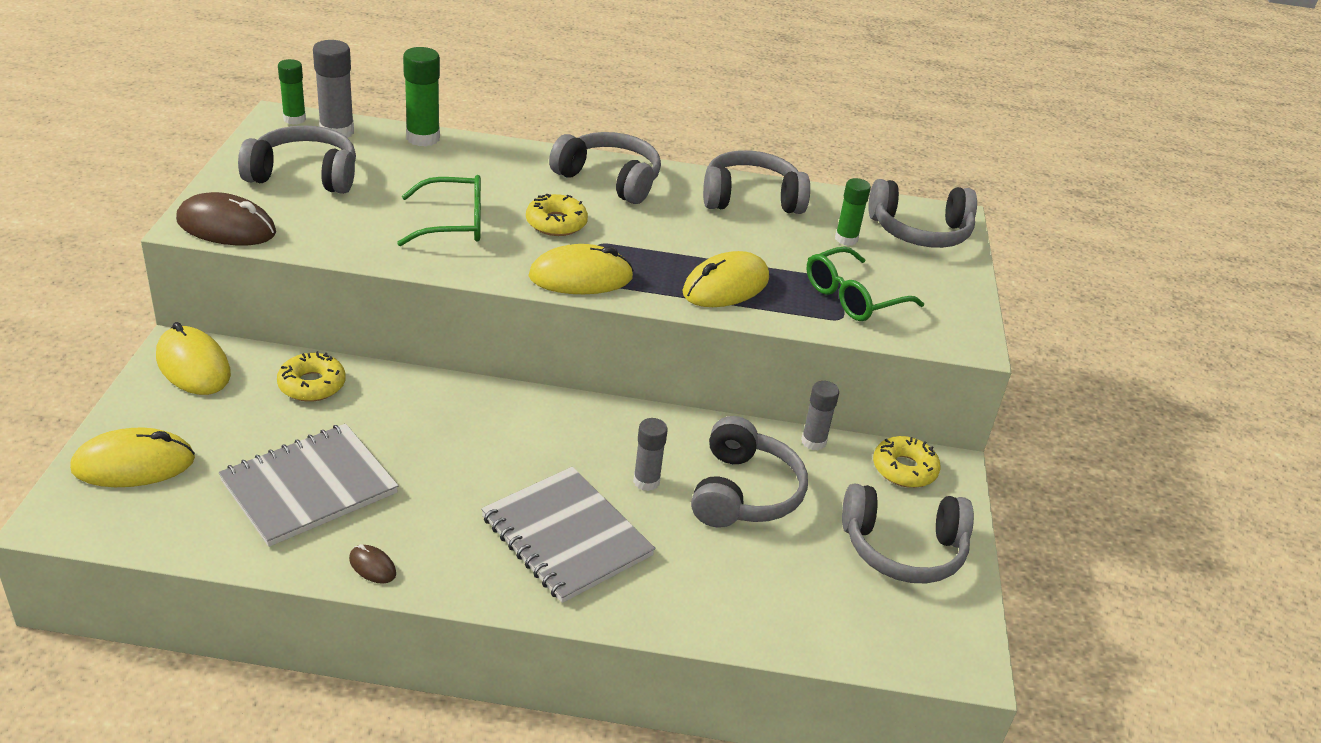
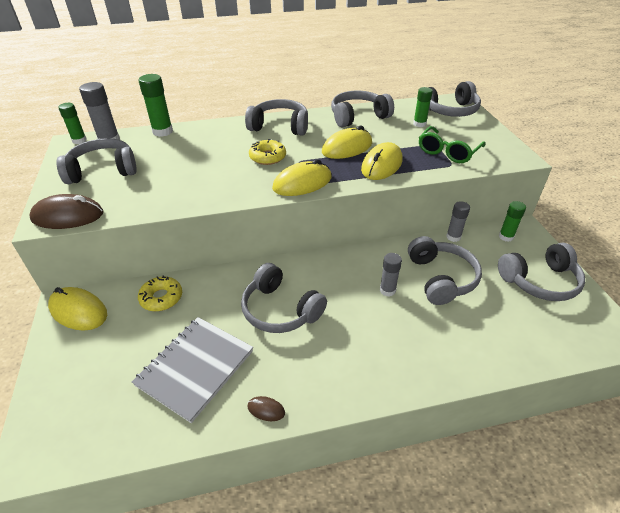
camera: 15 degrees left, 5 degrees up
yellow mouse [70,428,195,487] -> yellow mouse moved to [322,126,372,159]
green glasses [397,175,481,246] -> none
grey notebook [481,467,655,603] -> none
yellow donut [873,436,941,488] -> green glue stick [499,201,526,242]
none -> grey headphones [241,263,327,333]

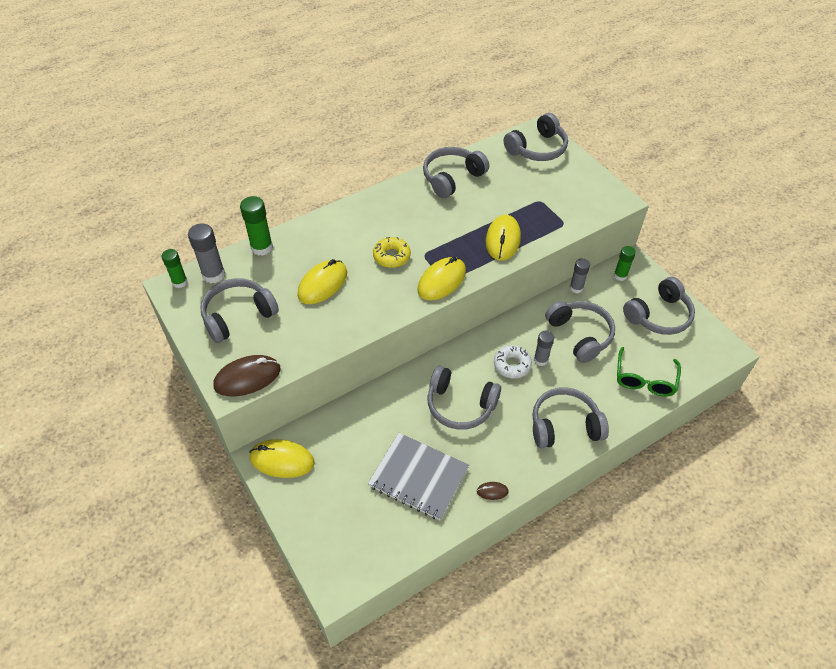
camera: 20 degrees left, 10 degrees up
grey notebook [132,317,253,423] -> grey notebook turned 75 degrees counterclockwise [368,433,469,521]
yellow donut [138,275,182,311] -> none
grey headphones [245,99,308,136] -> grey headphones moved to [532,387,609,448]
yellow mouse [322,126,372,159] -> yellow mouse moved to [298,259,347,304]
green glue stick [413,87,433,127] -> none
green glasses [419,126,486,163] -> green glasses moved to [617,347,681,396]
none -> white donut [494,345,532,379]

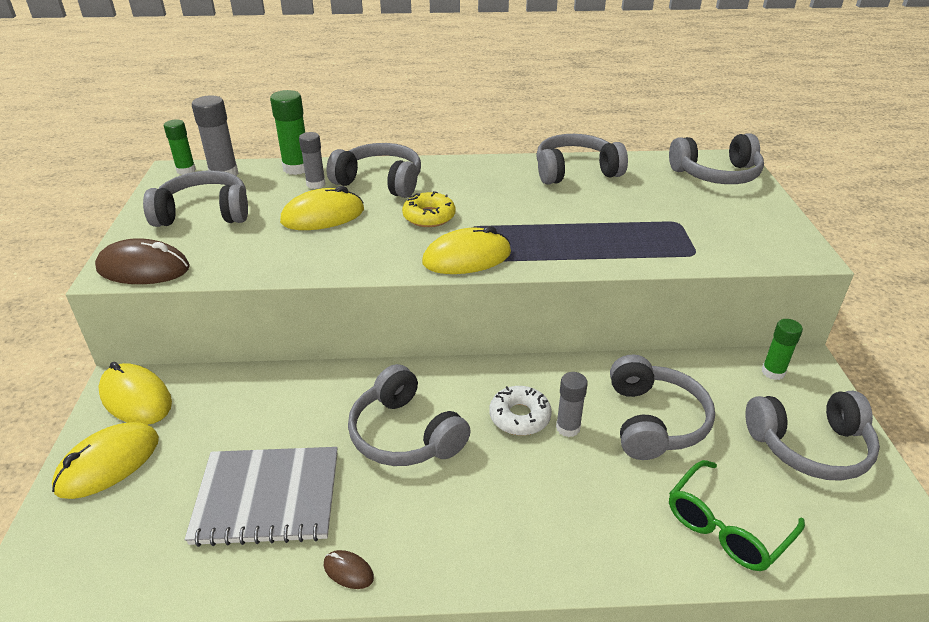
camera: 30 degrees right, 15 degrees down
grey notebook [368,433,469,521] -> grey notebook turned 60 degrees counterclockwise [185,447,338,547]
yellow mouse [486,215,521,261] -> yellow mouse moved to [52,422,159,499]
grey headphones [532,387,609,448] -> grey headphones moved to [326,143,421,198]
grey glue stick [570,258,590,293] -> grey glue stick moved to [299,132,326,189]

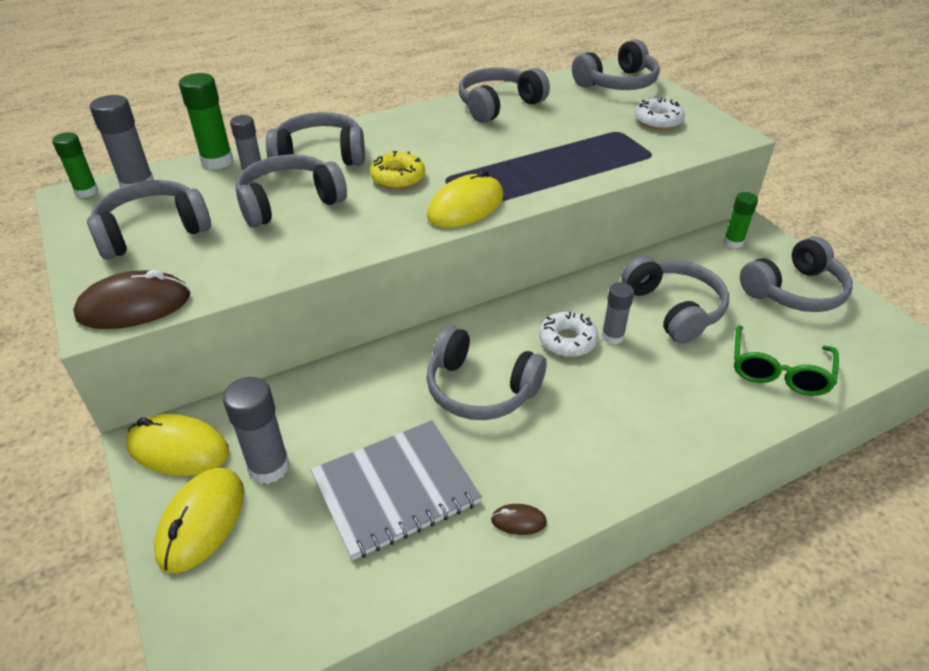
camera: 25 degrees left, 5 degrees up
yellow mouse [280,186,364,230] -> grey headphones [235,154,347,228]
none -> grey glue stick [223,377,290,484]
none -> white donut [634,98,685,130]

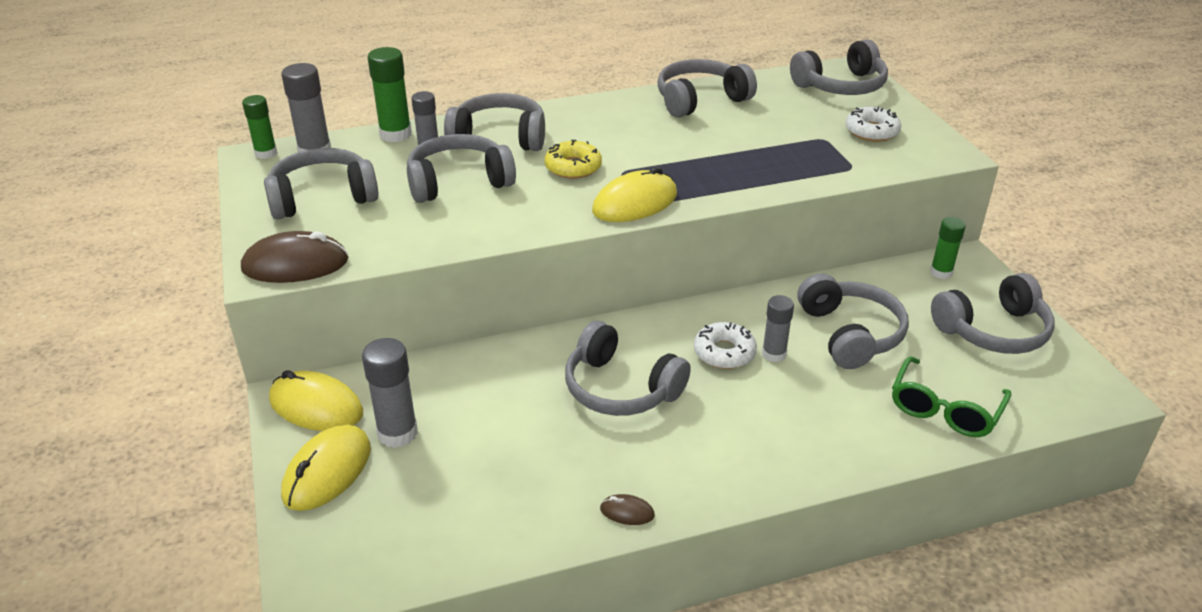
camera: 10 degrees right, 5 degrees down
grey notebook [311,420,482,560] -> none

